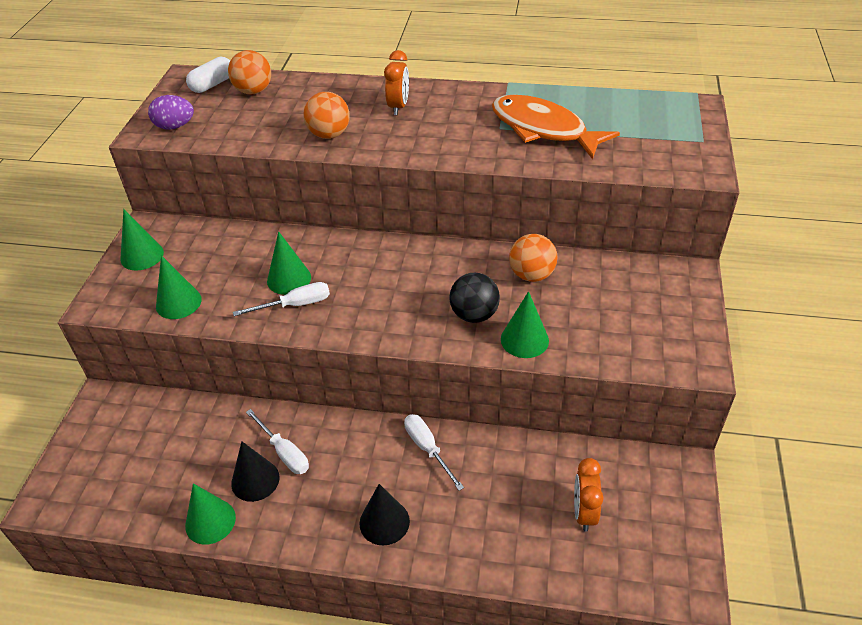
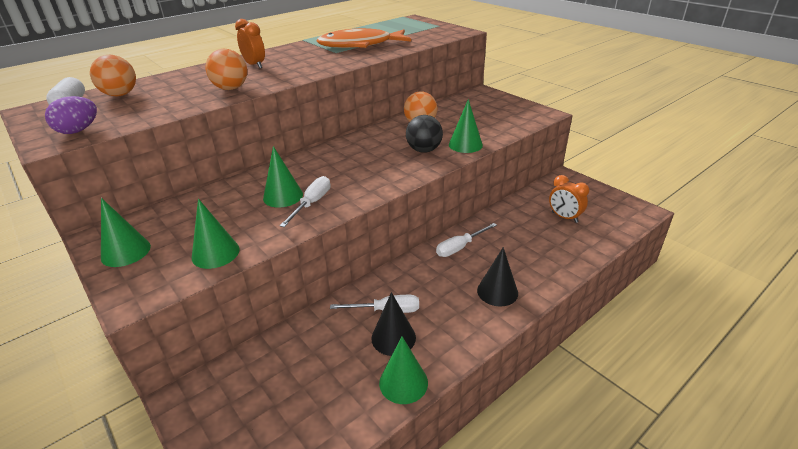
camera: 50 degrees left, 10 degrees down
white screwdriver [404,414,464,491] -> white screwdriver turned 45 degrees counterclockwise [436,223,497,257]

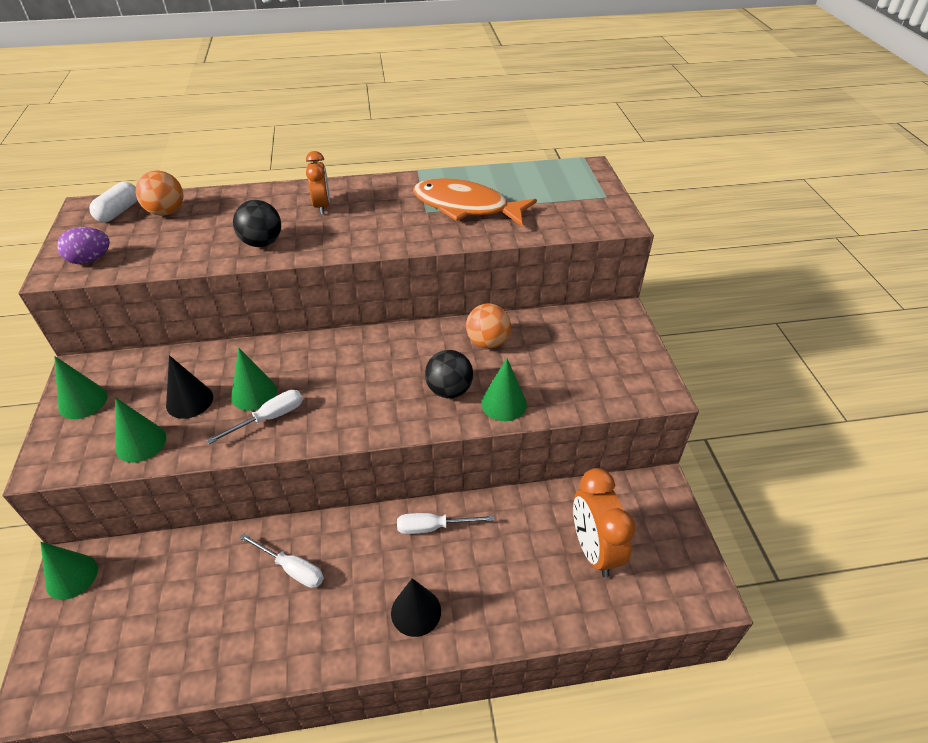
camera: 30 degrees right, 10 degrees up
orange ball [206,49,247,90] -> black ball [233,200,281,247]
black cone [371,292,416,356] -> black cone moved to [166,355,213,419]
green cone [379,336,428,404] -> green cone moved to [40,542,98,600]
orange clock [549,175,589,223] -> orange clock [573,468,635,577], size x1.58

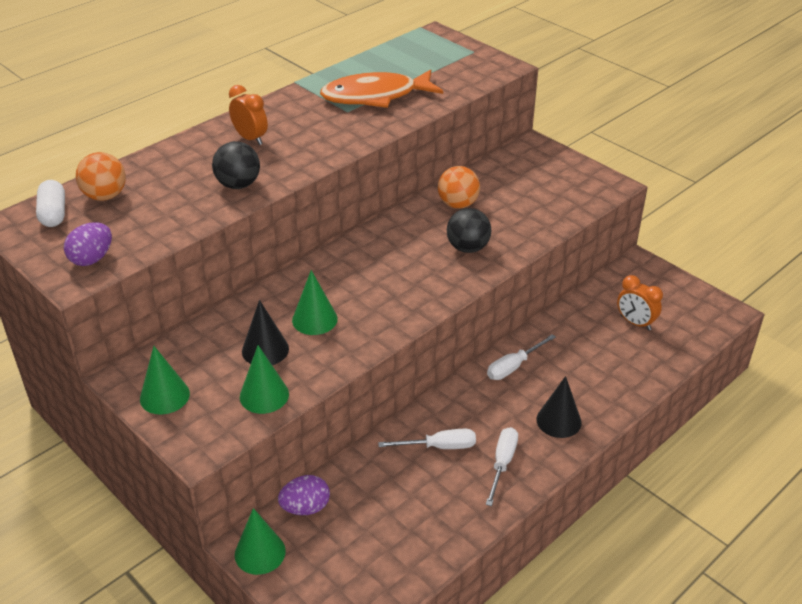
camera: 35 degrees left, 5 degrees down
white screwdriver [207,390,303,444] -> white screwdriver moved to [486,427,518,506]
green cone [481,358,527,421] -> none
orange clock [573,468,635,577] -> orange clock [617,275,663,330], size x0.63
none -> purple egg [278,475,330,515]

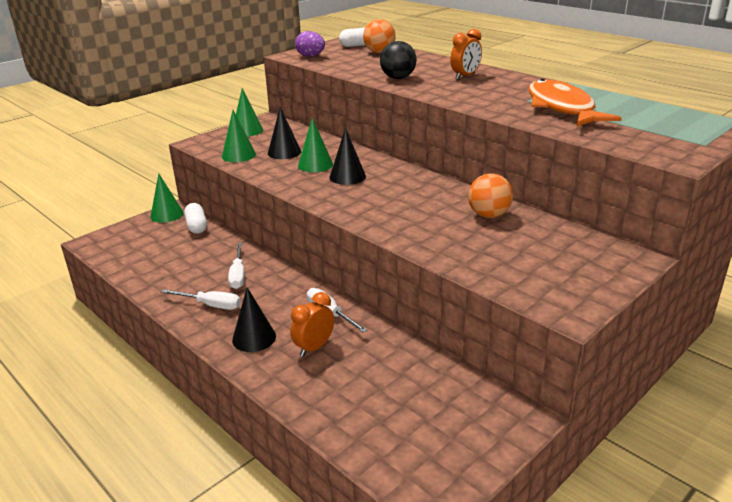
camera: 90 degrees right, 10 degrees down
purple egg [278,475,330,515] -> white capsule [184,203,207,234]
black ball [447,208,491,253] -> none
orange clock [617,275,663,330] -> orange clock moved to [291,292,334,357]
none -> black cone [329,128,366,185]

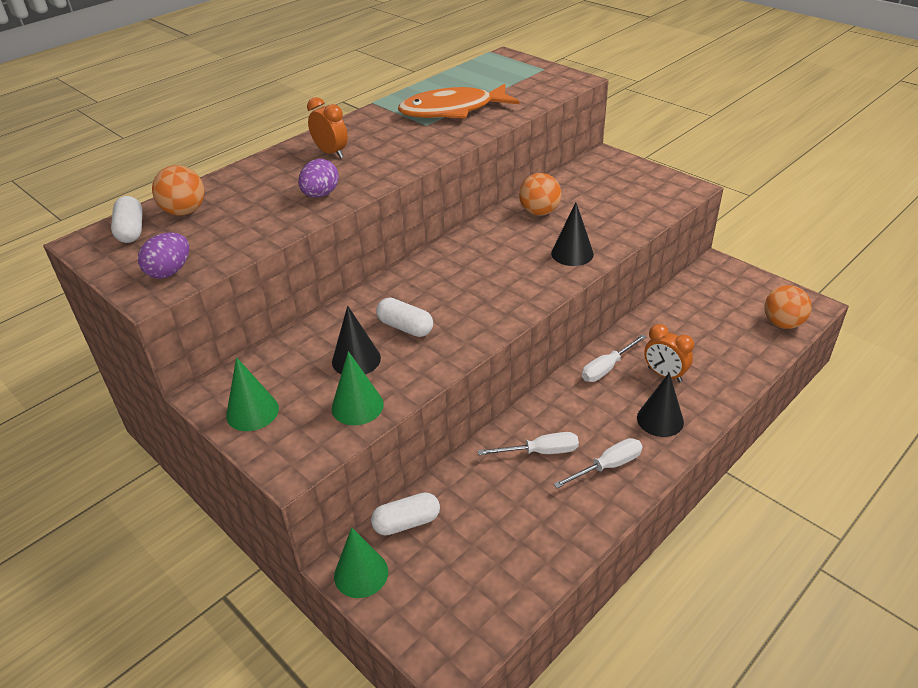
camera: 90 degrees left, 10 degrees up
white screwdriver [161,289,241,310] -> white screwdriver turned 45 degrees clockwise [554,438,643,488]
green cone [298,118,333,172] -> white capsule [376,298,433,337]
black cone [329,128,366,185] -> black cone moved to [551,203,594,266]
black ball [380,41,417,79] -> purple egg [298,159,339,197]
none -> orange ball [764,285,812,329]

